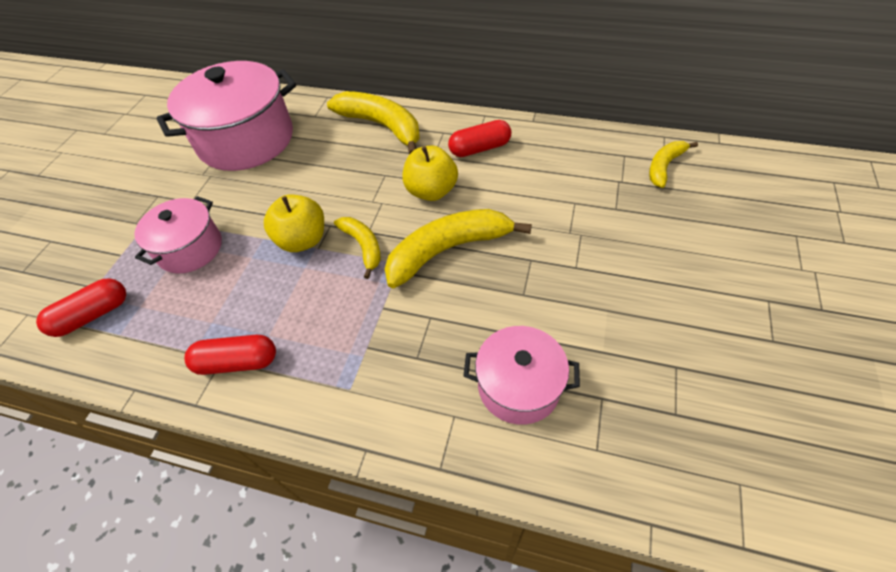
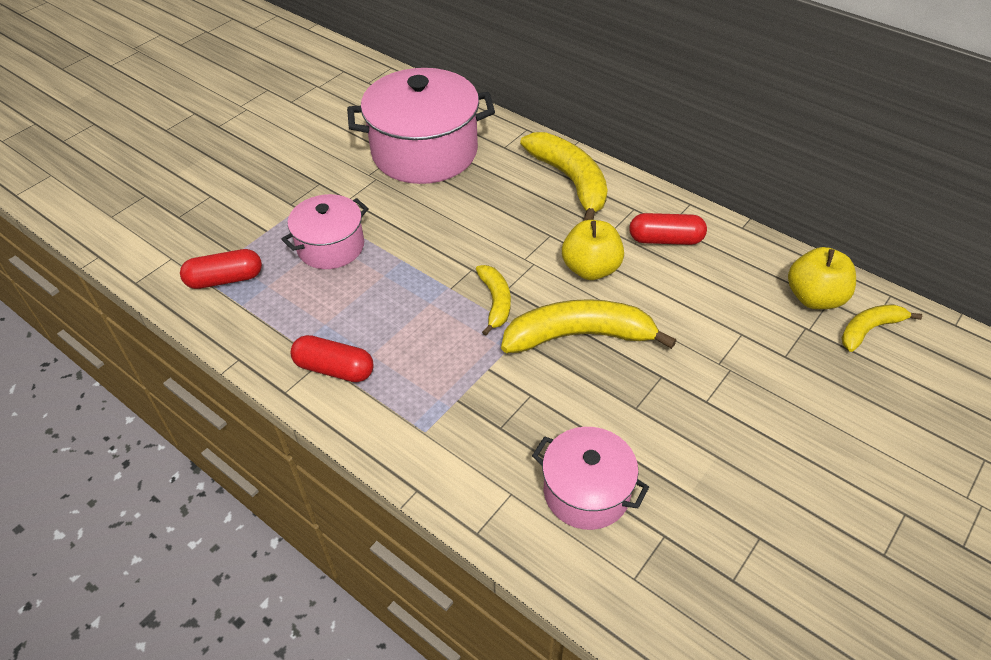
camera: 20 degrees right, 5 degrees down
yellow apple [264,195,324,252] -> yellow apple moved to [788,247,856,309]

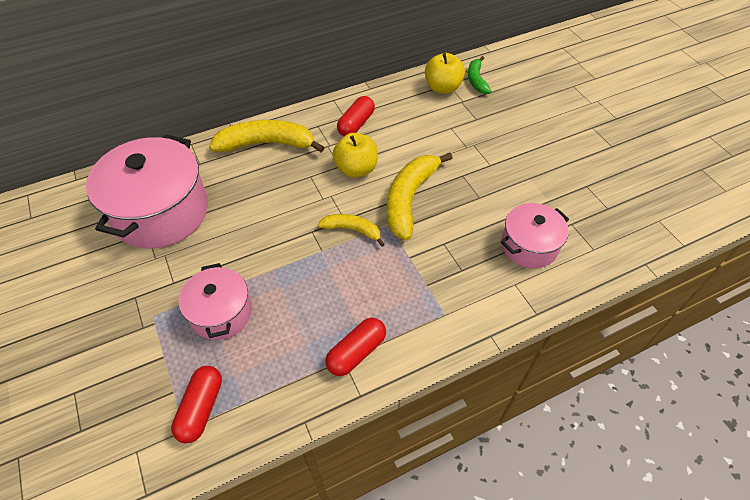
camera: 65 degrees left, 5 degrees up
yellow banana [842,304,922,352] -> green banana [468,56,491,94]

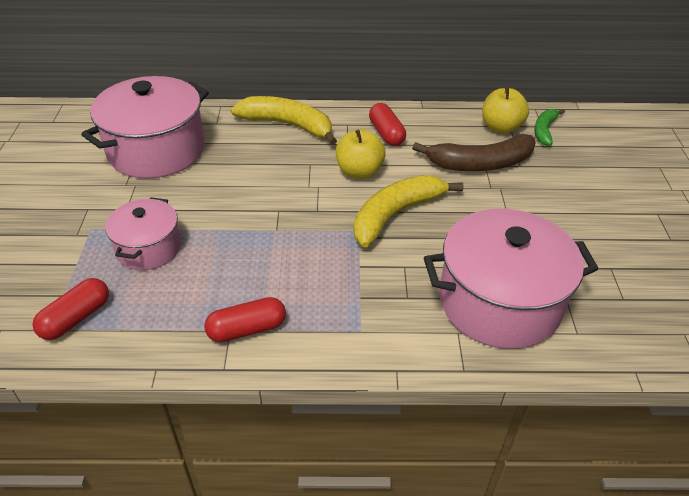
camera: 25 degrees right, 10 degrees down
yellow banana [318,214,385,247] -> none
red capsule [337,96,375,136] -> red capsule turned 75 degrees counterclockwise [369,103,406,146]
pink pot [501,203,569,269] -> pink pot [424,208,598,349], size x1.76
none -> brown banana [412,134,536,171]

